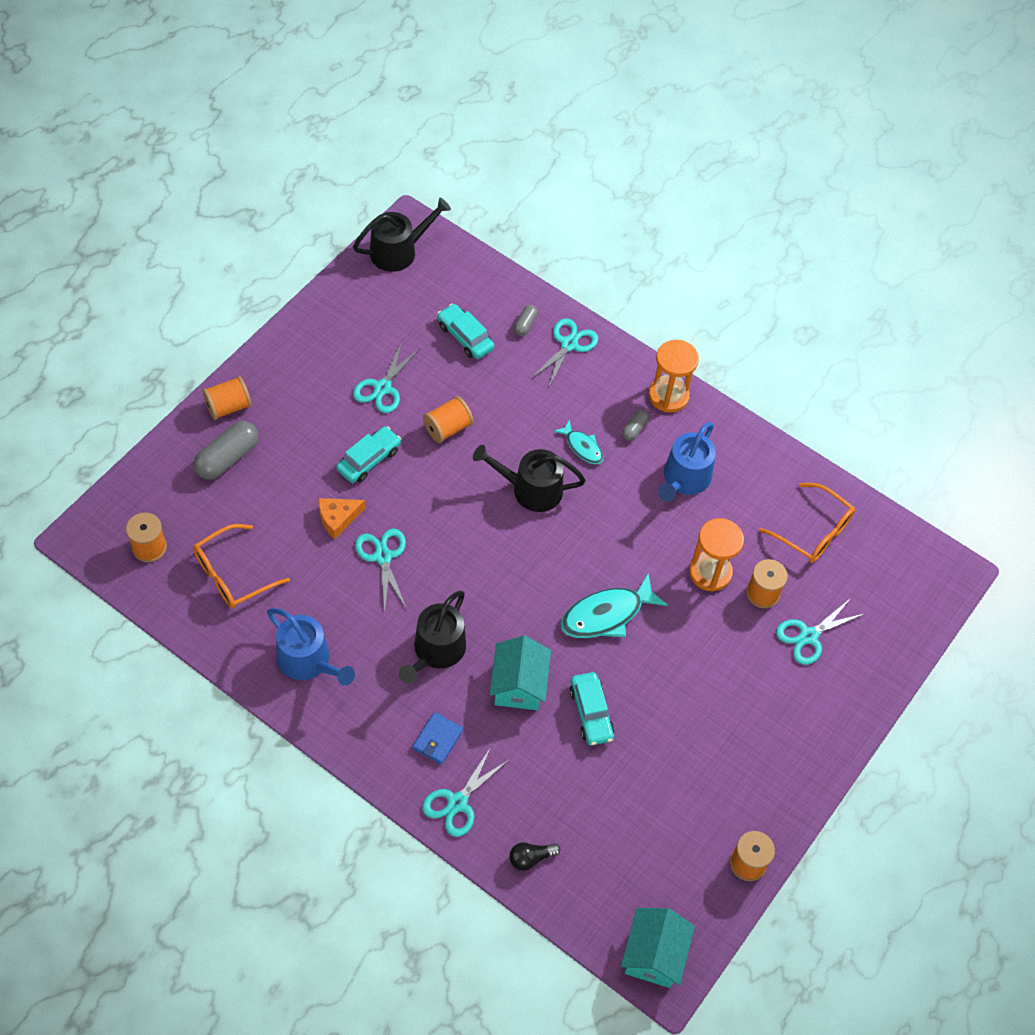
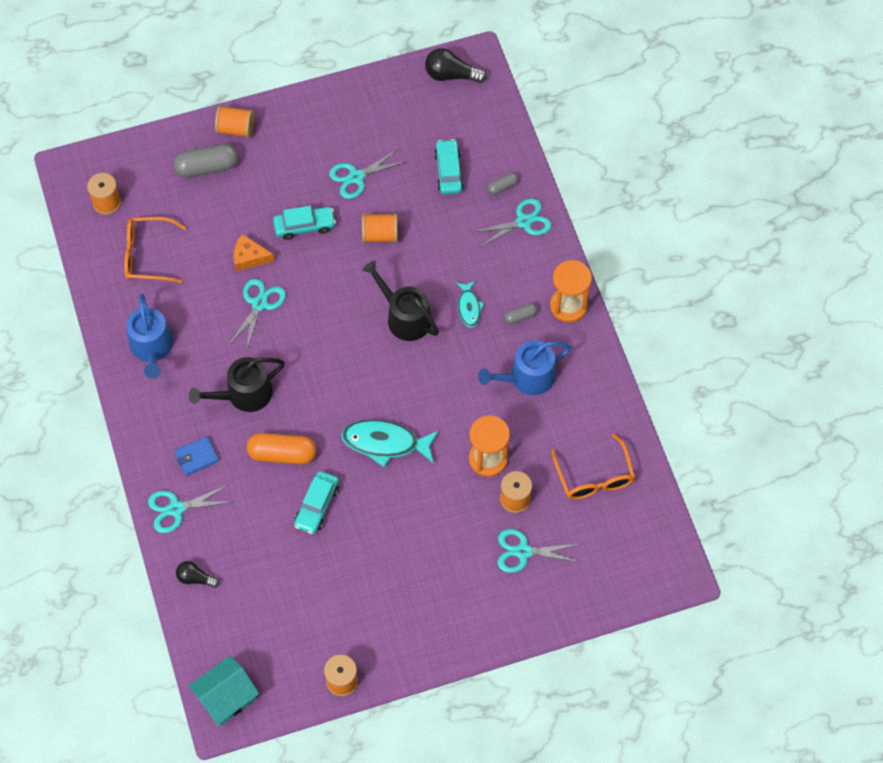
camera: 40 degrees right, 5 degrees up
black watering can [353,197,451,272] -> black light bulb [425,48,487,83]
turquoise house [489,636,551,710] -> orange capsule [247,433,316,464]

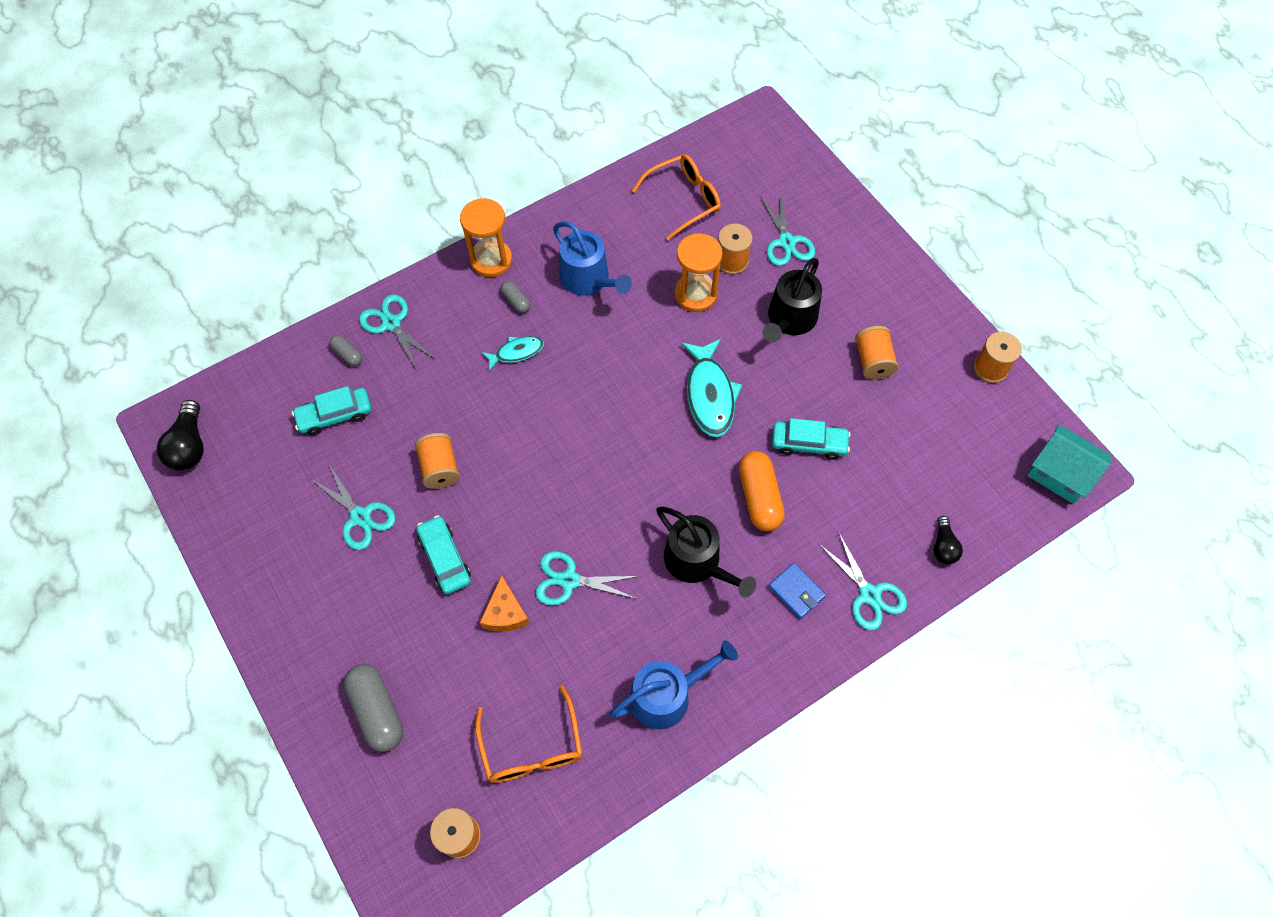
camera: 105 degrees left, 0 degrees up
orange spool [215,106,254,138] -> orange spool moved to [855,326,899,380]
black watering can [362,261,439,341] -> black watering can moved to [763,258,822,342]

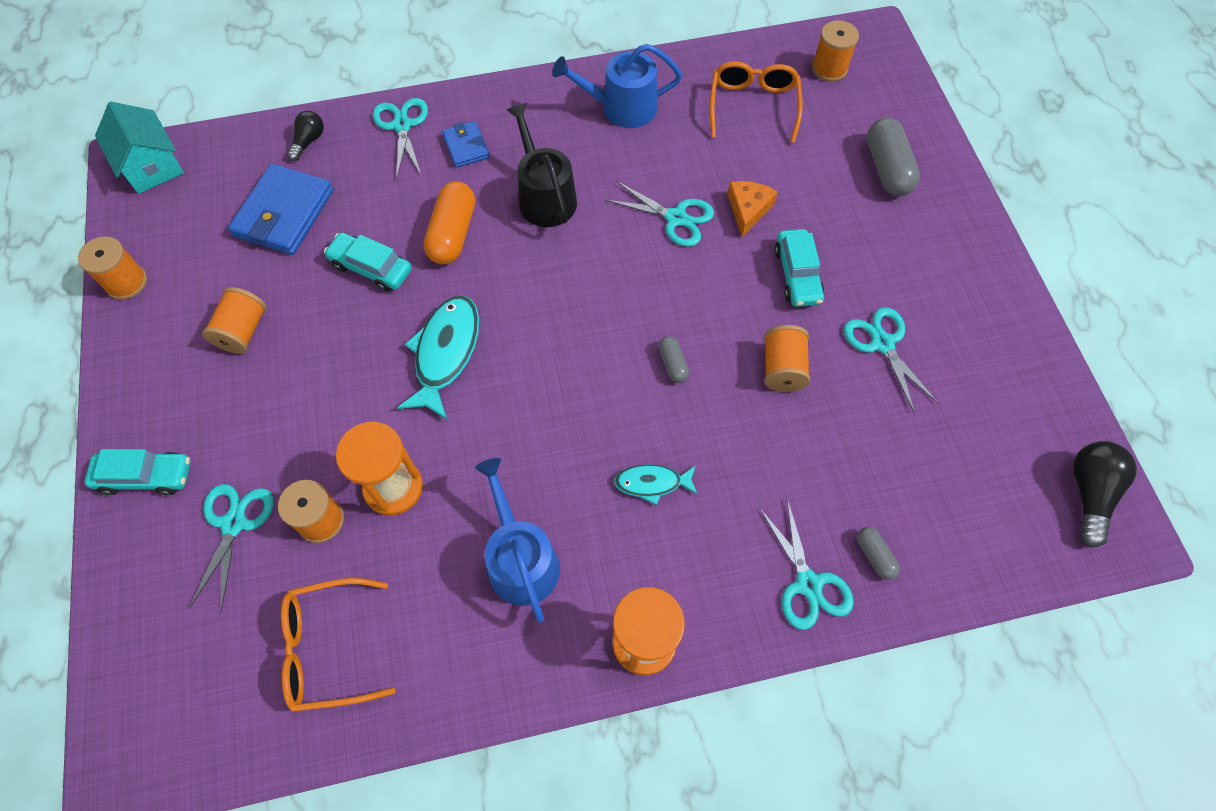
camera: 160 degrees left, 0 degrees up
turquoise car [292,386,371,435] -> turquoise car moved to [85,449,191,495]
grey capsule [501,281,530,313] -> grey capsule moved to [658,336,689,383]
black watering can [763,258,822,342] -> none
none -> blue wallet [228,164,333,255]

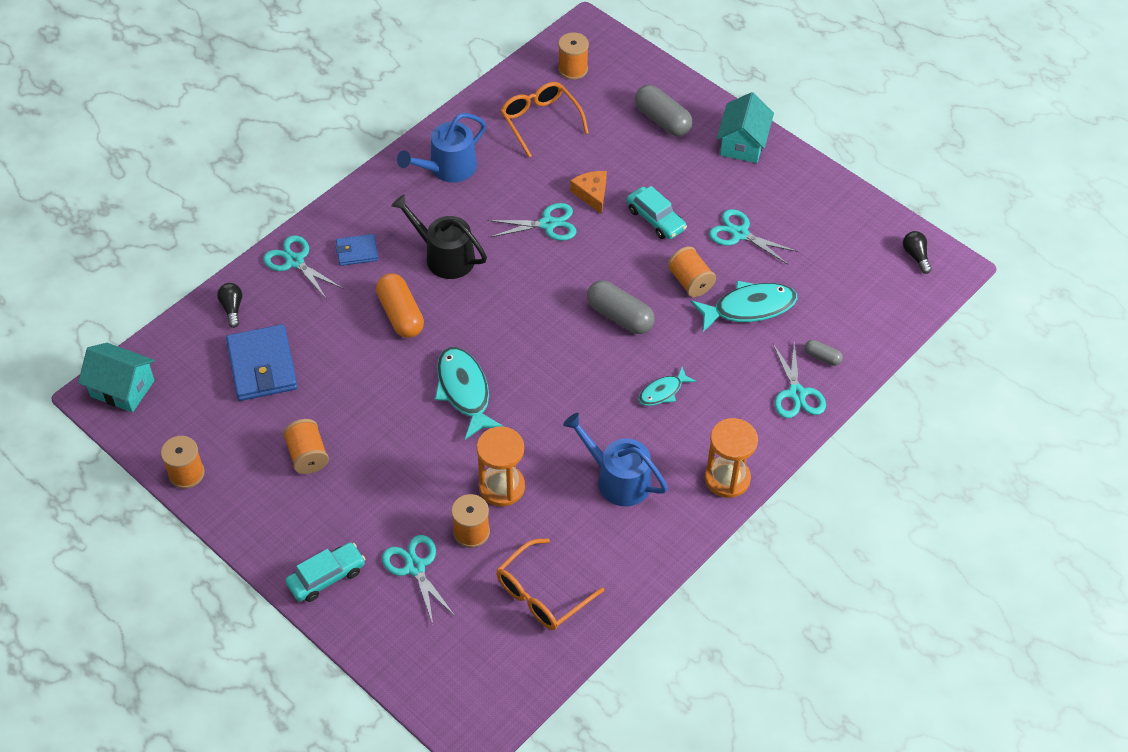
camera: 35 degrees left, 10 degrees down
turquoise car [324,233,412,292] -> none
blue wallet [442,121,490,168] -> blue wallet turned 45 degrees counterclockwise [335,234,378,266]
grey capsule [658,336,689,383] -> grey capsule [587,280,655,334], size x1.94
turquoise scissors [759,498,854,630] -> turquoise scissors turned 45 degrees clockwise [773,342,826,418]
black light bulb [1073,441,1137,548] -> black light bulb [903,231,932,274], size x0.63
none -> turquoise fish [691,281,797,332]
none -> turquoise house [717,92,774,163]

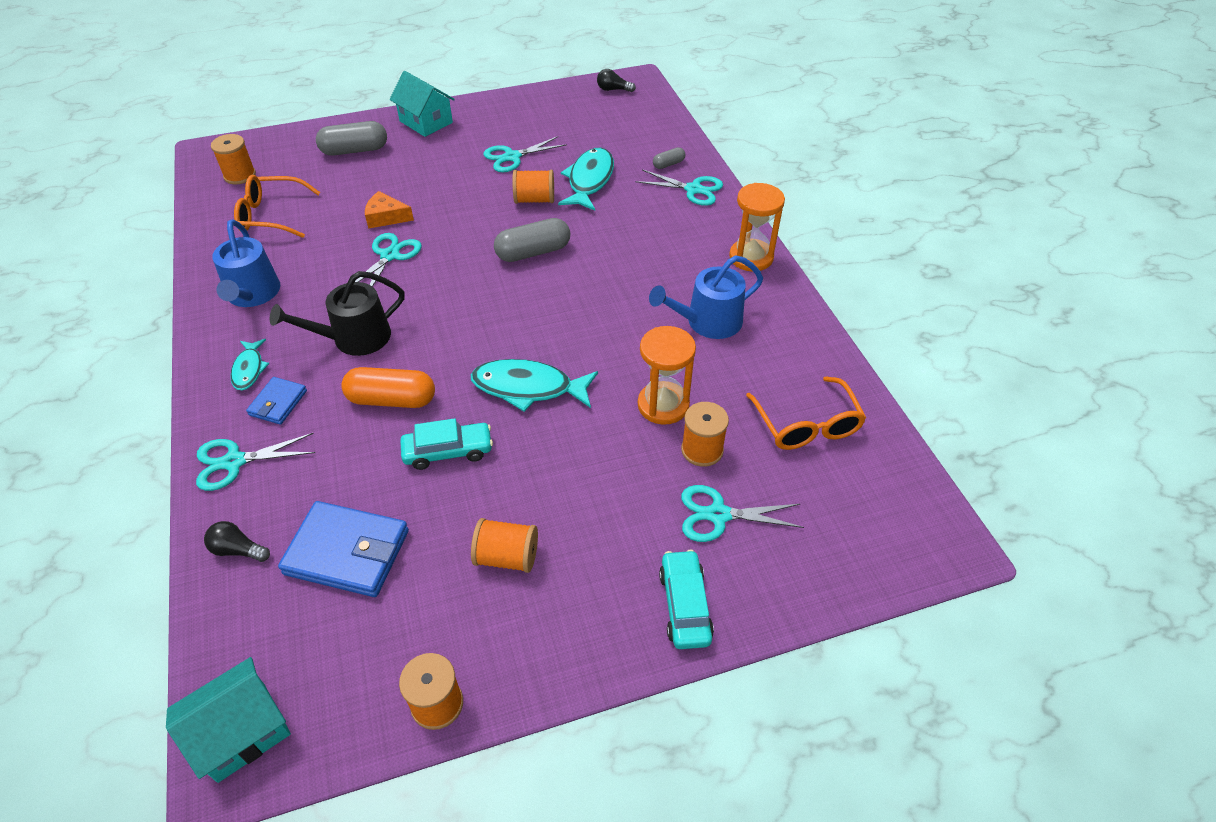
camera: 60 degrees left, 5 degrees down
turquoise car [627,186,687,239] -> turquoise car moved to [400,418,493,470]
turquoise fish [638,367,696,406] -> turquoise fish moved to [230,339,269,391]

